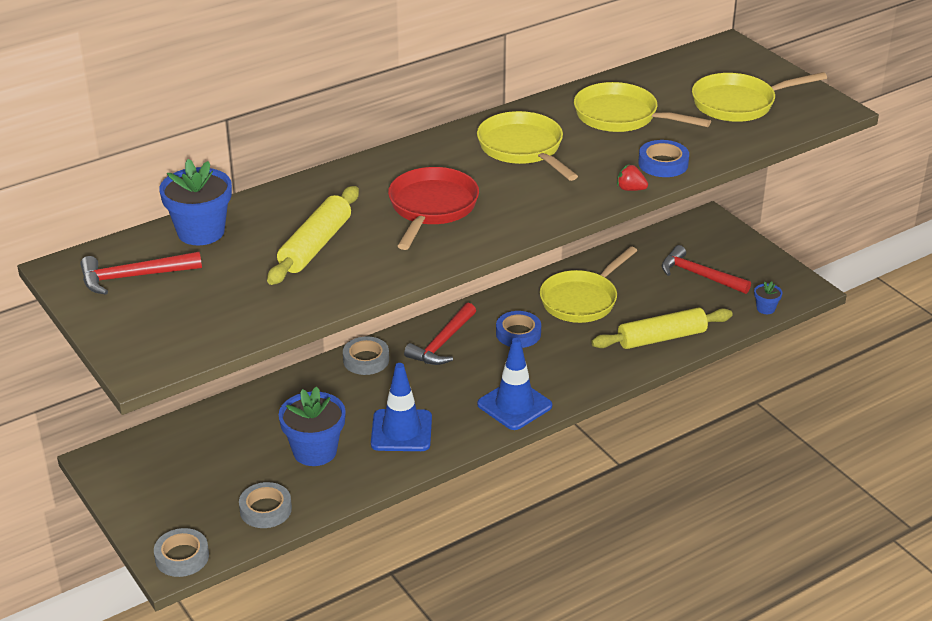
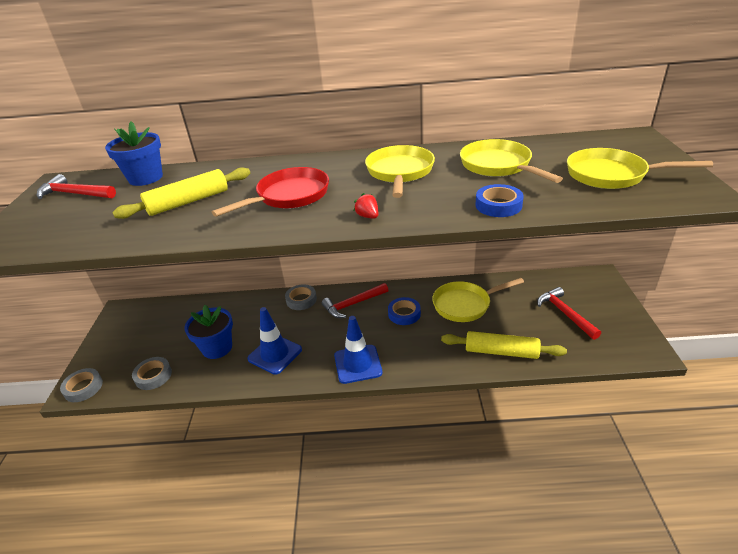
camera: 35 degrees right, 0 degrees up
red strawberry [617,164,648,191] -> red strawberry moved to [354,193,378,219]
blue flower pot [754,281,783,314] -> none

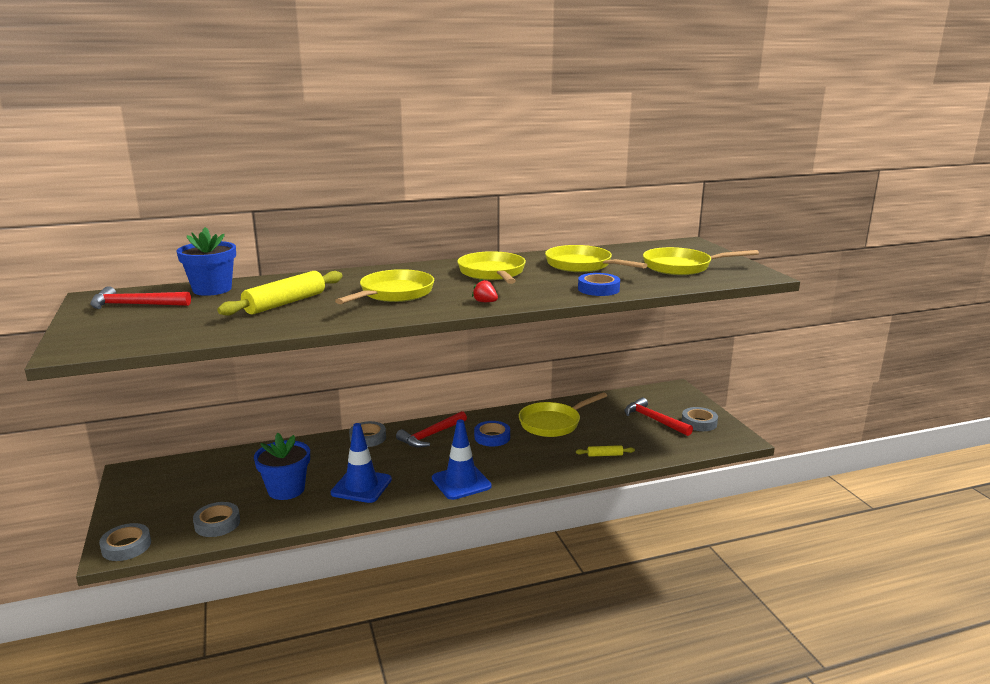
camera: 20 degrees left, 15 degrees down
red pan [212,167,329,217] -> yellow pan [335,269,434,304]
yellow rolling pin [441,331,567,359] -> yellow rolling pin [576,445,635,457], size x0.47
none -> grey tape [682,407,718,431]

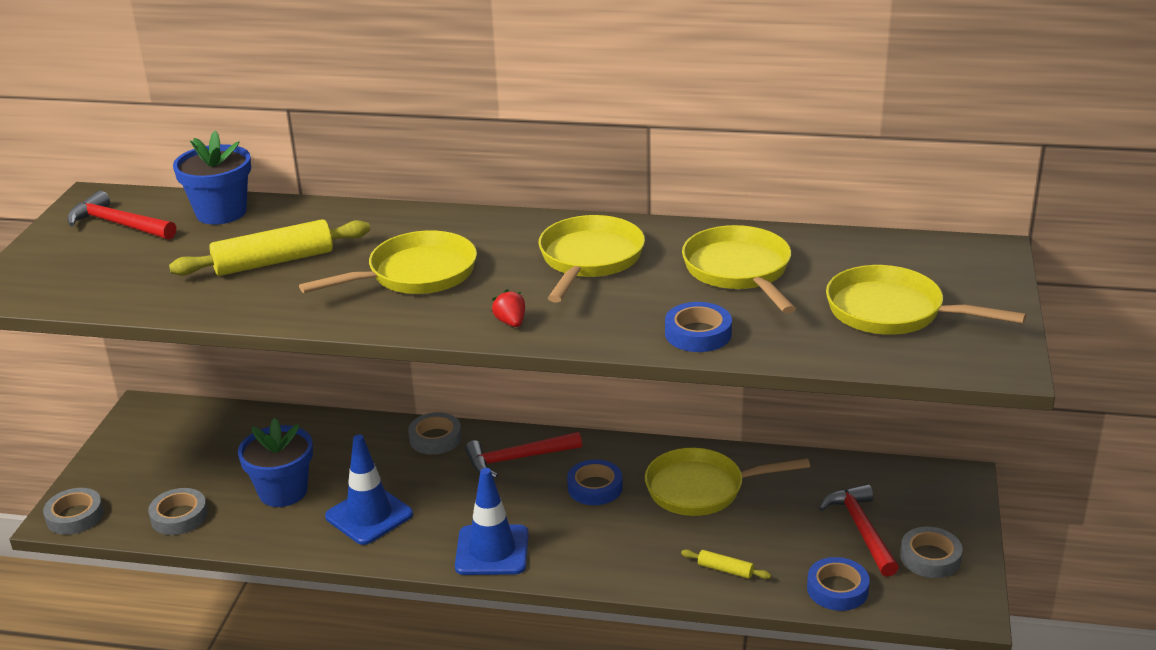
camera: 30 degrees right, 10 degrees up
none -> blue tape [807,557,870,611]

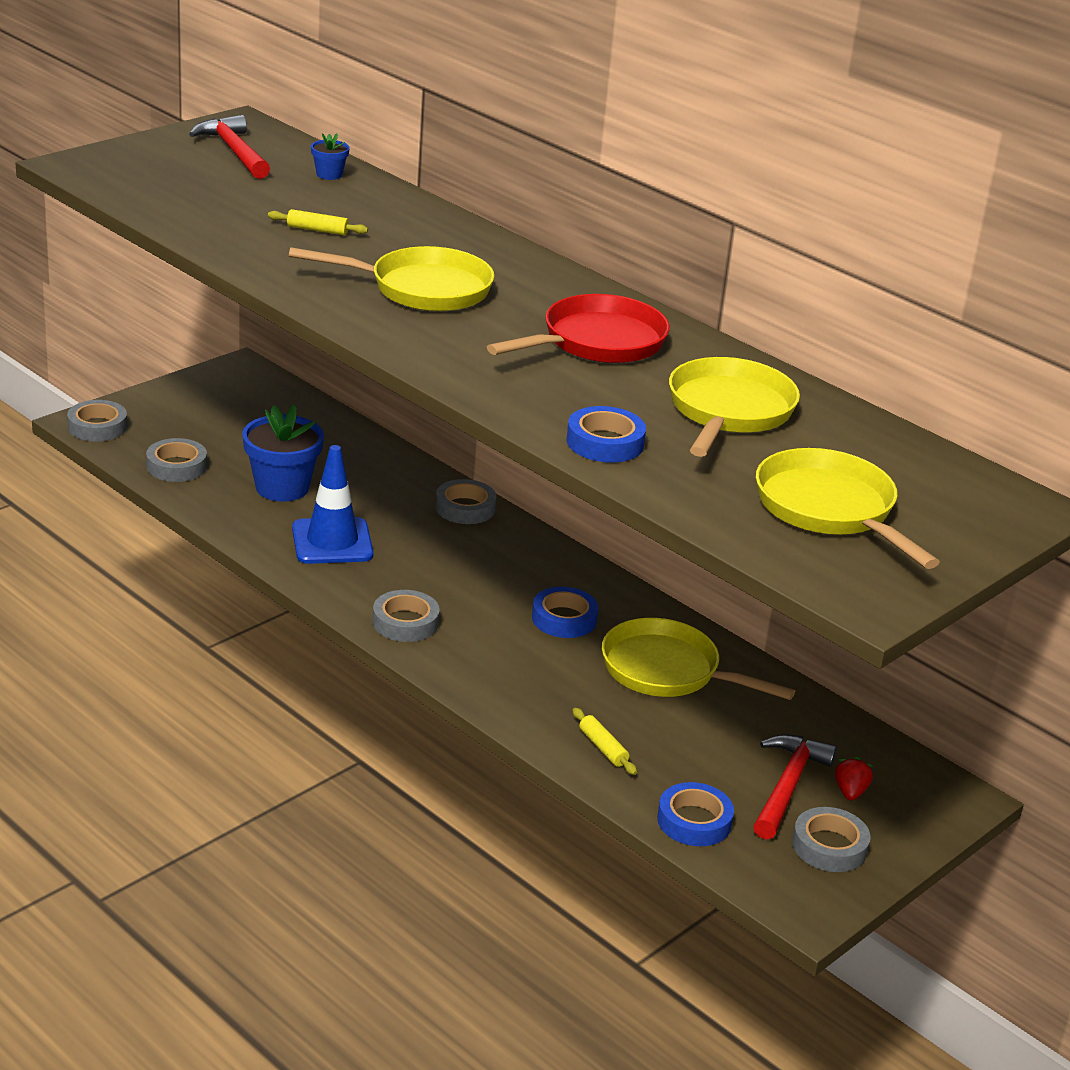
camera: 30 degrees right, 0 degrees up
yellow rolling pin [169,219,370,276] -> yellow rolling pin [268,209,368,235], size x0.47
blue flower pot [173,131,251,225] -> blue flower pot [311,133,350,180], size x0.47
blue traffic cone [455,468,529,575] -> grey tape [373,590,440,642]
red hammer [465,432,582,478] -> none
red strawberry [491,289,525,327] -> red strawberry moved to [835,757,873,801]
yellow pan [538,215,645,303] -> red pan [487,294,670,363]

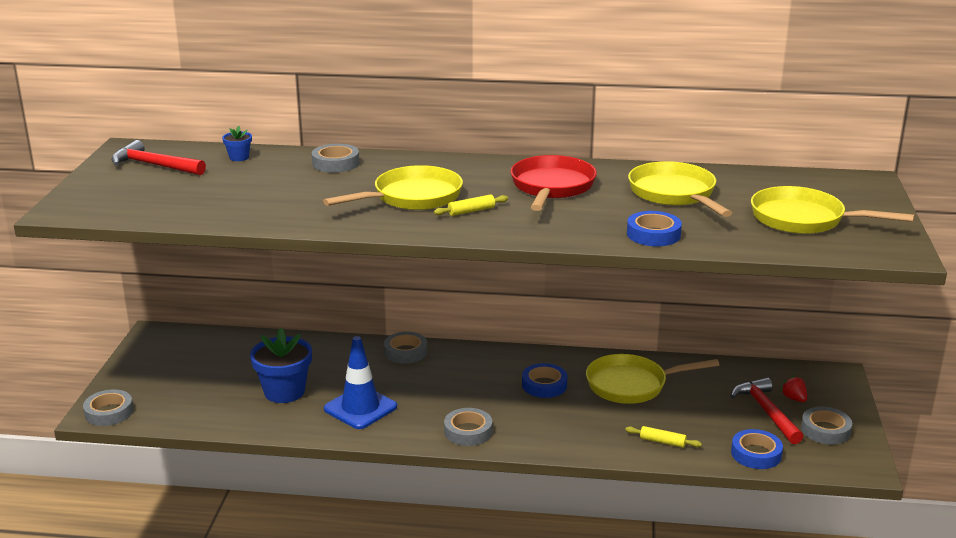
camera: 35 degrees left, 5 degrees down
grey tape [146,438,207,482] -> grey tape moved to [312,144,359,173]
yellow rolling pin [268,209,368,235] -> yellow rolling pin moved to [434,194,508,216]

